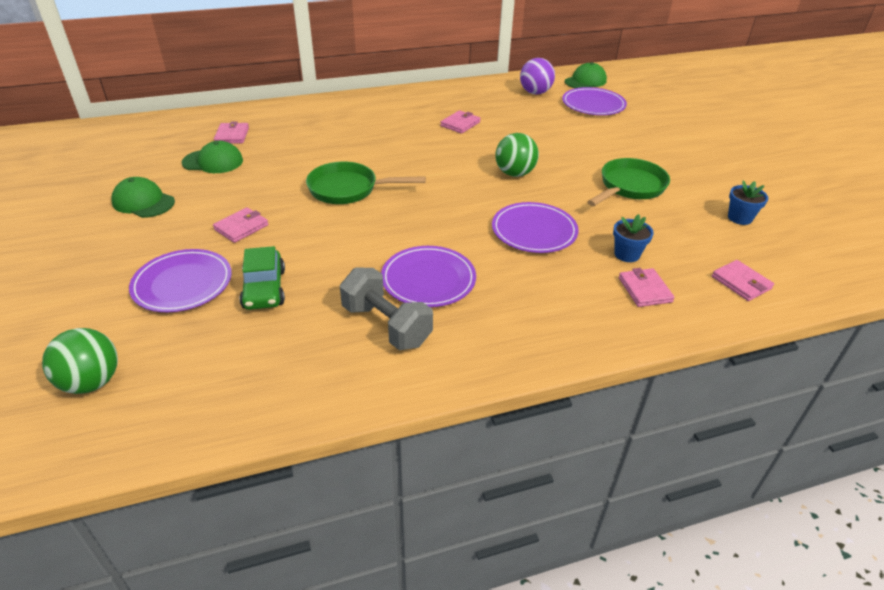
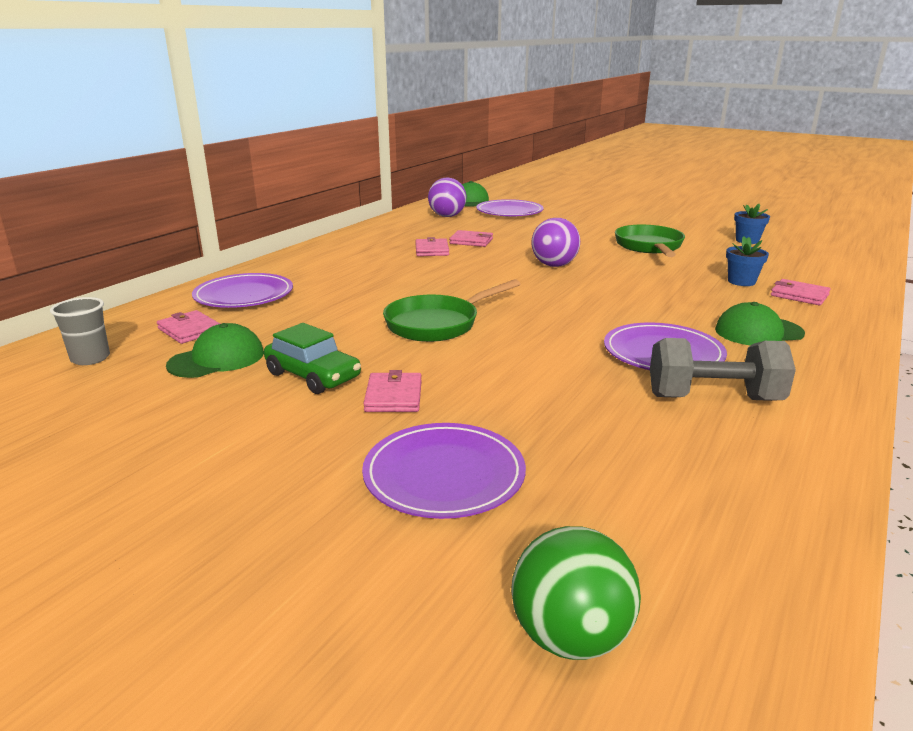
camera: 40 degrees left, 15 degrees down
green cap [111,177,175,218] -> green cap moved to [715,302,805,346]
green car [240,246,285,310] -> green car moved to [264,323,361,394]
purple plate [492,202,579,253] -> purple plate moved to [192,273,293,308]
green ball [496,133,539,177] -> purple ball [531,218,580,267]
pink wallet [712,260,774,301] -> pink wallet moved to [449,230,493,247]
none -> grey cup [50,297,110,365]

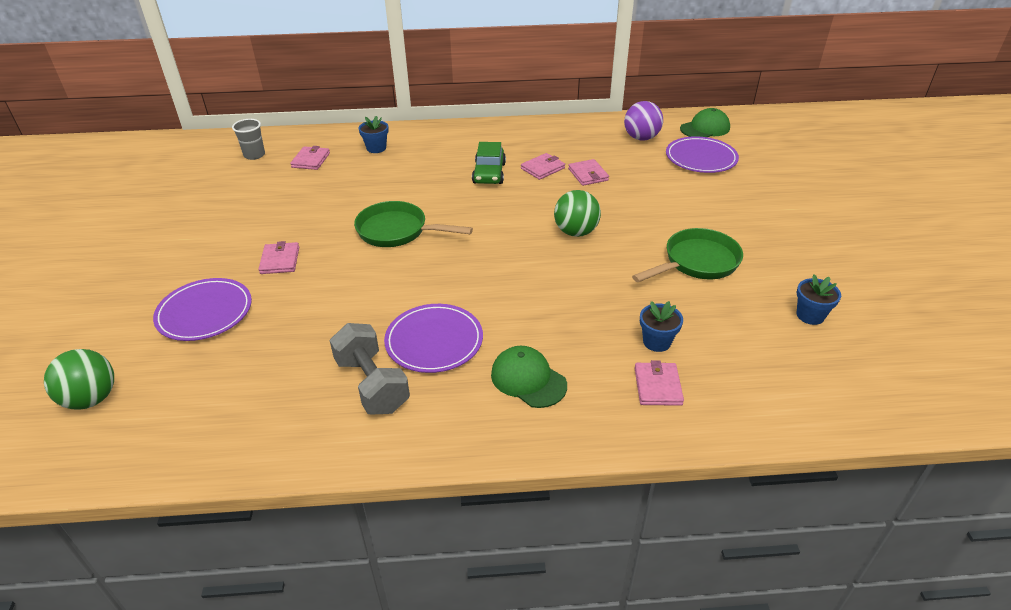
camera: 55 degrees right, 15 degrees up
green cap [166,323,264,378] -> none
purple plate [192,273,293,308] -> blue flower pot [358,116,389,153]
green car [264,323,361,394] -> green car moved to [472,142,506,184]
pink wallet [363,370,422,412] -> pink wallet turned 60 degrees counterclockwise [258,241,299,274]
purple ball [531,218,580,267] -> green ball [554,190,601,237]

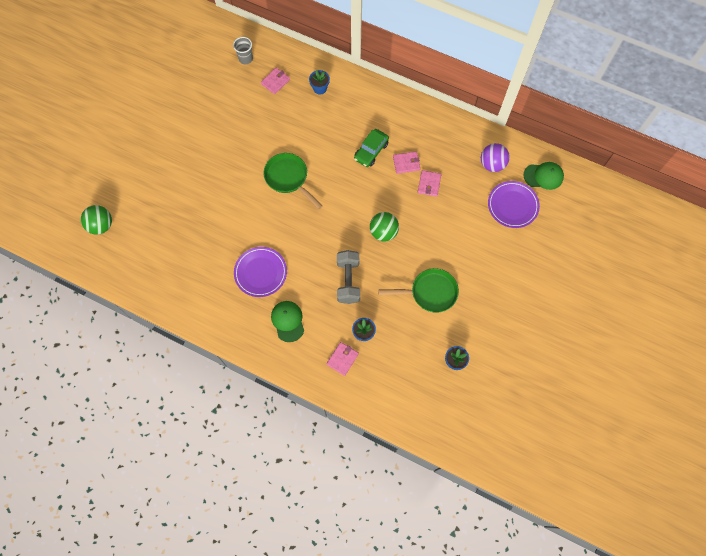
camera: 30 degrees right, 30 degrees up
purple plate [153,278,252,341] -> none
pink wallet [258,241,299,274] -> none
grey dumbbell [330,323,410,414] -> grey dumbbell moved to [337,250,360,304]

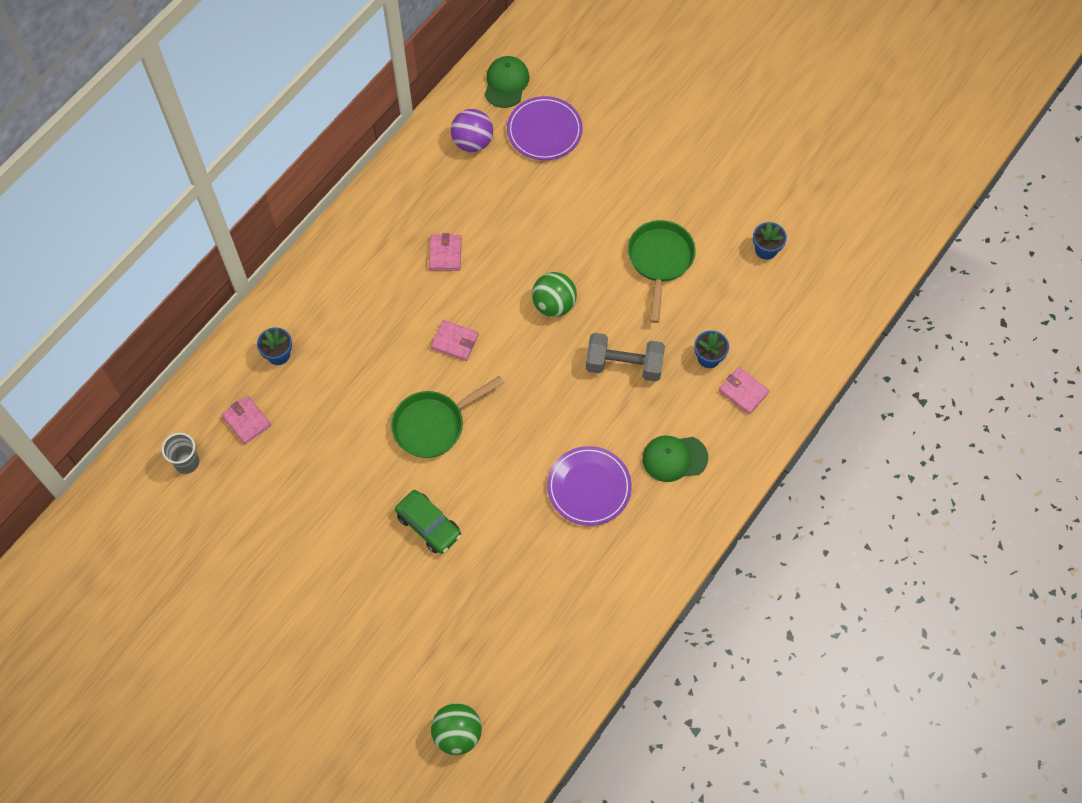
camera: 80 degrees left, 5 degrees down
green car [354,129,389,167] -> green car moved to [395,490,461,554]
pink wallet [418,170,441,197] -> pink wallet moved to [431,320,479,361]

